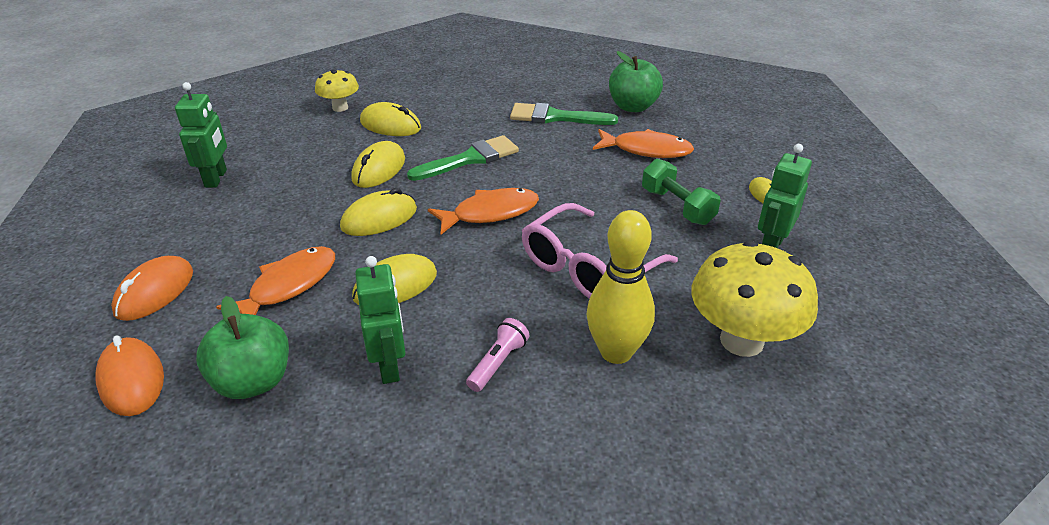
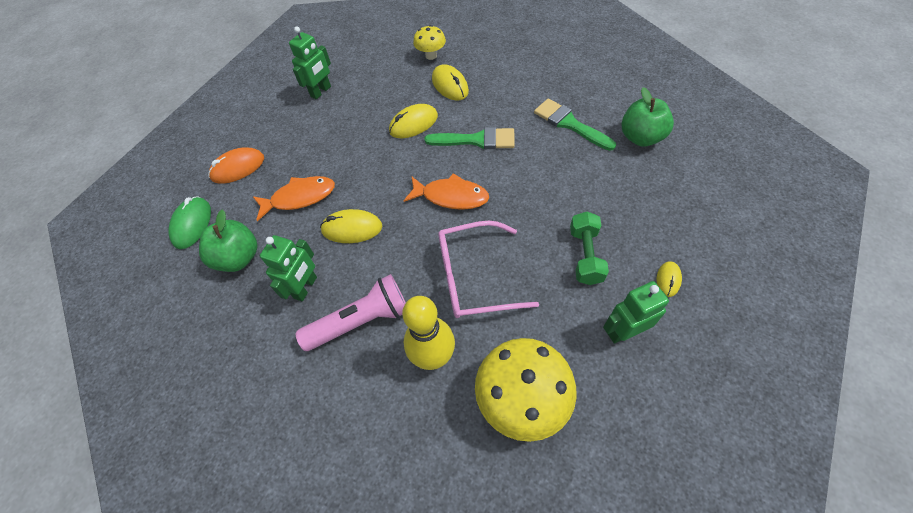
camera: 40 degrees right, 20 degrees up
orange mouse [95,335,164,416] -> green mouse [168,196,211,249]
yellow mouse [340,188,417,236] -> none
pink flashlight [466,318,529,392] -> pink flashlight [296,274,406,351], size x1.90
orange fish [593,129,694,158] -> none

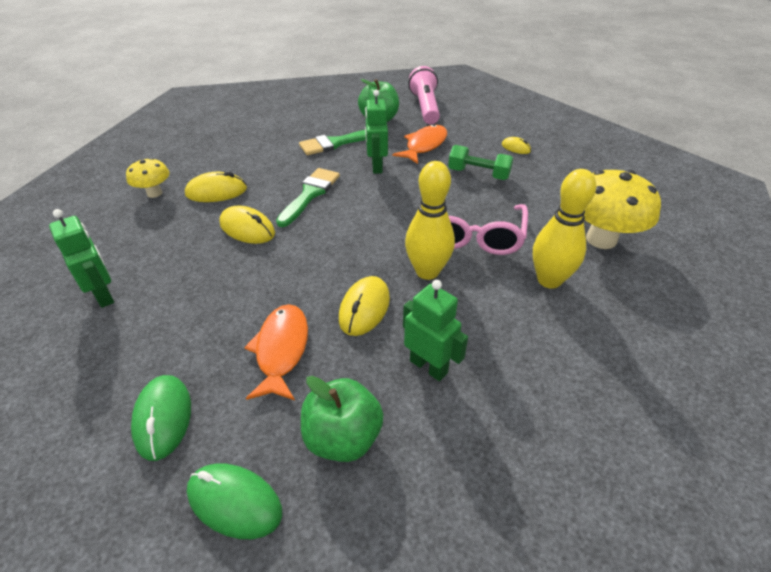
camera: 75 degrees left, 15 degrees down
orange mouse [208,148,264,184] -> green mouse [131,375,191,461]
pink flashlight [296,274,406,351] -> pink flashlight moved to [408,66,440,124]
yellow mouse [389,104,438,138] -> yellow mouse turned 45 degrees counterclockwise [219,206,275,244]
orange fish [404,173,489,210] -> orange fish moved to [393,124,447,164]
green robot [603,281,669,344] -> green robot moved to [365,90,388,174]
none -> yellow bowling pin [405,161,455,280]

